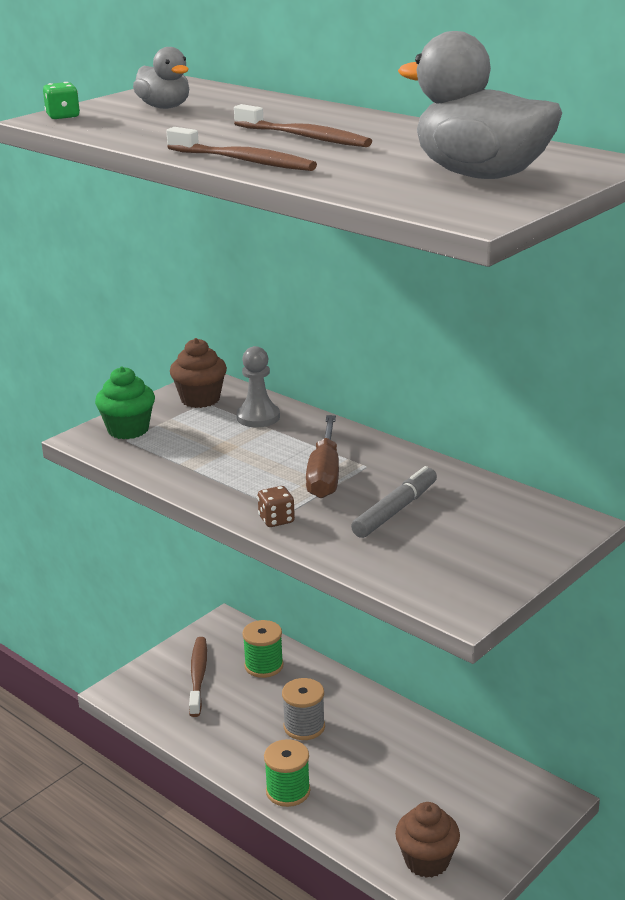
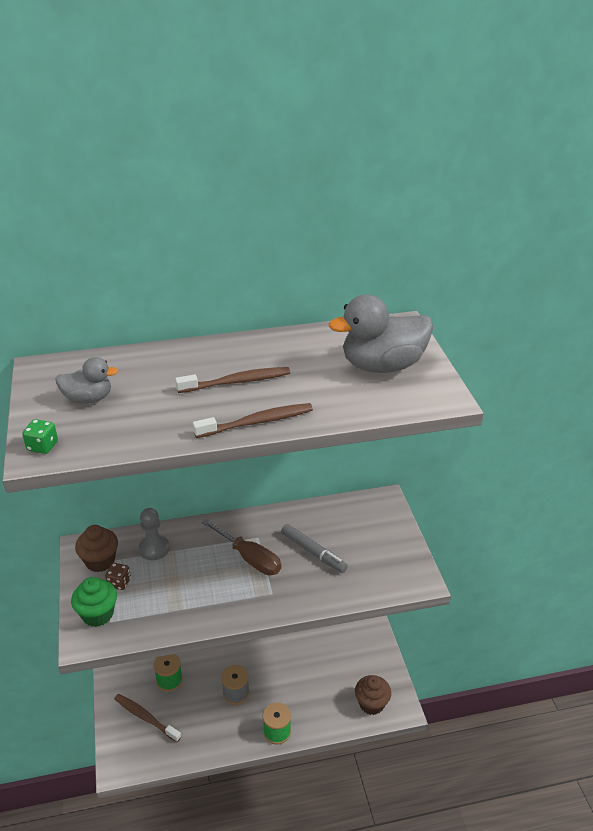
camera: 55 degrees left, 10 degrees up
brown dice [257,486,295,527] -> brown dice moved to [105,563,131,590]
grey marker [351,466,437,538] -> grey marker turned 150 degrees clockwise [281,524,348,573]

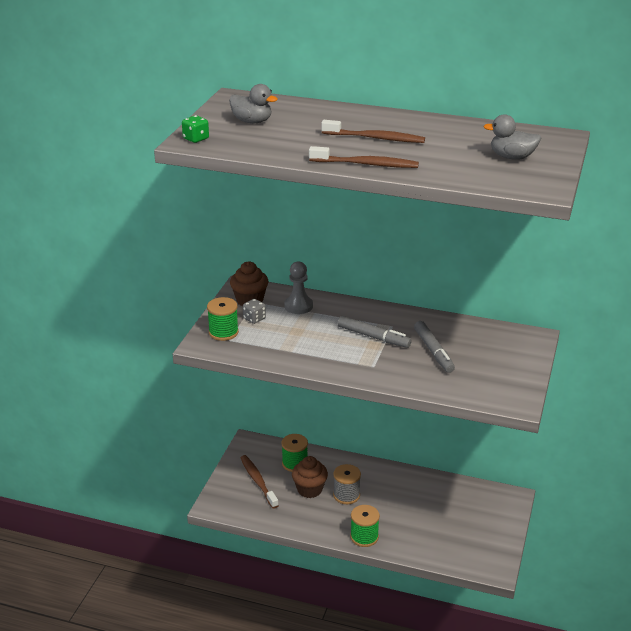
camera: 30 degrees right, 5 degrees down
green cupcake [71,577,117,627] -> green spool [207,297,239,341]
brown dice [105,563,131,590] -> grey dice [243,299,266,324]
brown screwdriver [202,519,281,575] -> grey marker [338,316,412,348]
grey duck [329,295,433,373] -> grey duck [483,114,541,160], size x0.55
brown cupcake [355,675,391,715] -> brown cupcake moved to [292,456,328,498]

